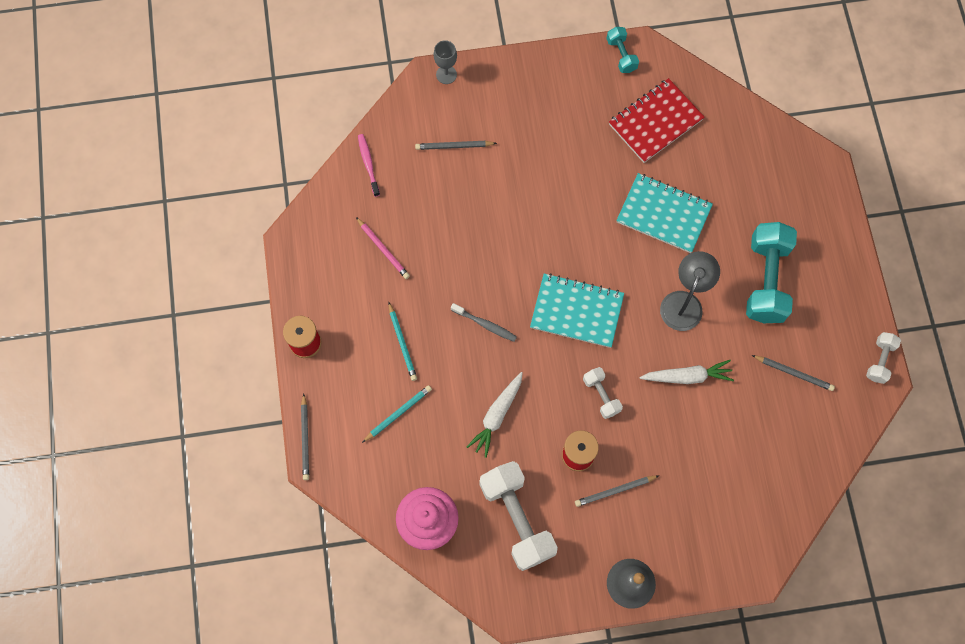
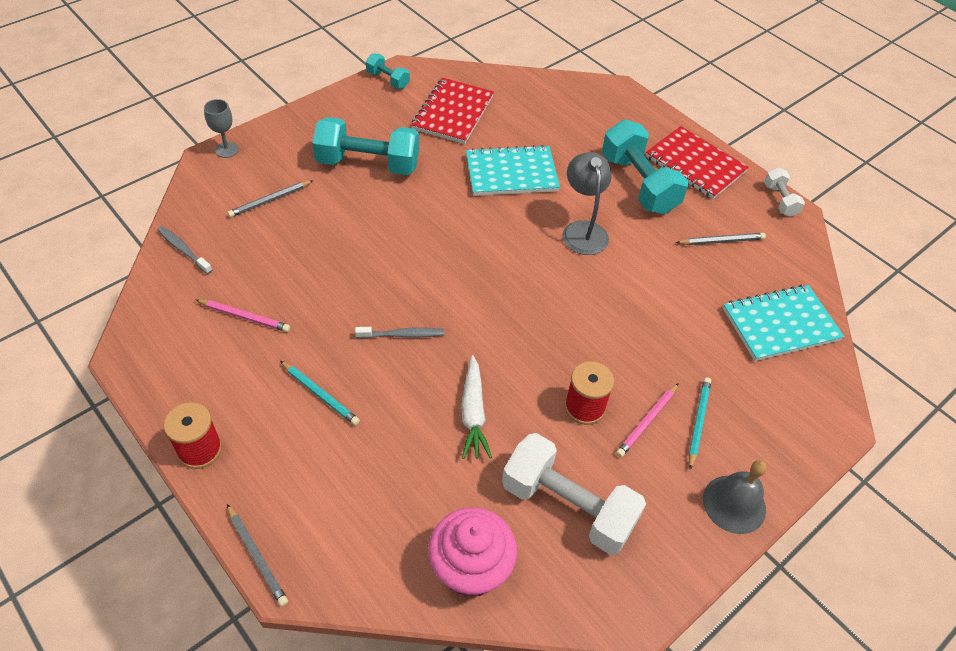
camera: 35 degrees left, 20 degrees down
pink toothbrush [358,134,380,197] -> grey toothbrush [157,226,212,274]
turquoise pencil [362,385,432,443] -> turquoise pencil moved to [689,377,711,470]
turquoise notebook [530,273,624,348] -> turquoise notebook moved to [723,285,844,361]
grey pencil [575,476,659,507] -> pink pencil [616,383,679,458]
white dumbbell [583,367,623,419] -> none
white carrot [640,360,734,384] -> none
none -> turquoise dumbbell [312,117,419,175]
none -> red notebook [646,126,749,199]

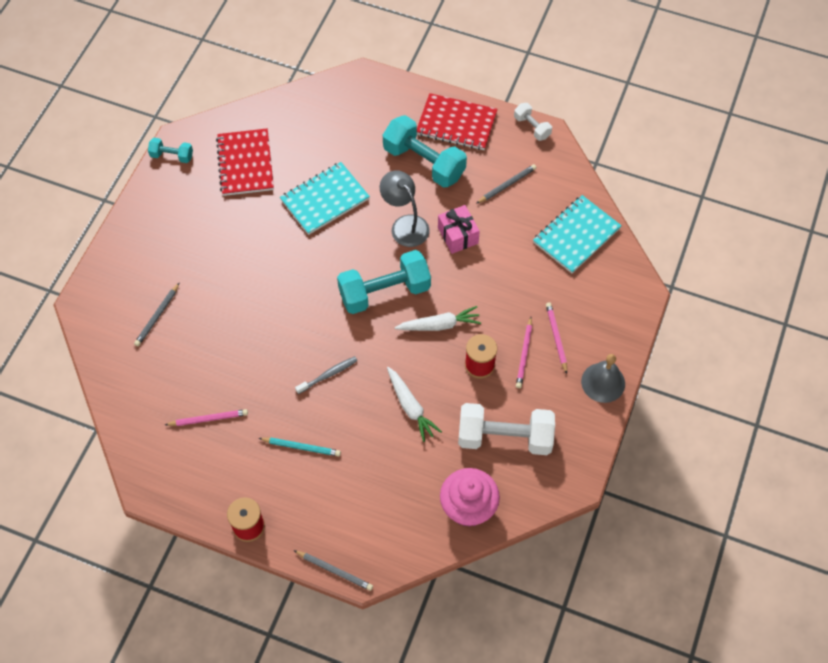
camera: 25 degrees left, 10 degrees up
grey toothbrush [157,226,212,274] -> none
grey goblet [204,99,239,158] -> none
turquoise dumbbell [312,117,419,175] -> turquoise dumbbell moved to [337,250,431,314]
turquoise pencil [689,377,711,470] -> pink pencil [546,302,567,374]
none -> white carrot [395,306,481,331]
none -> pink gift [438,205,480,254]

